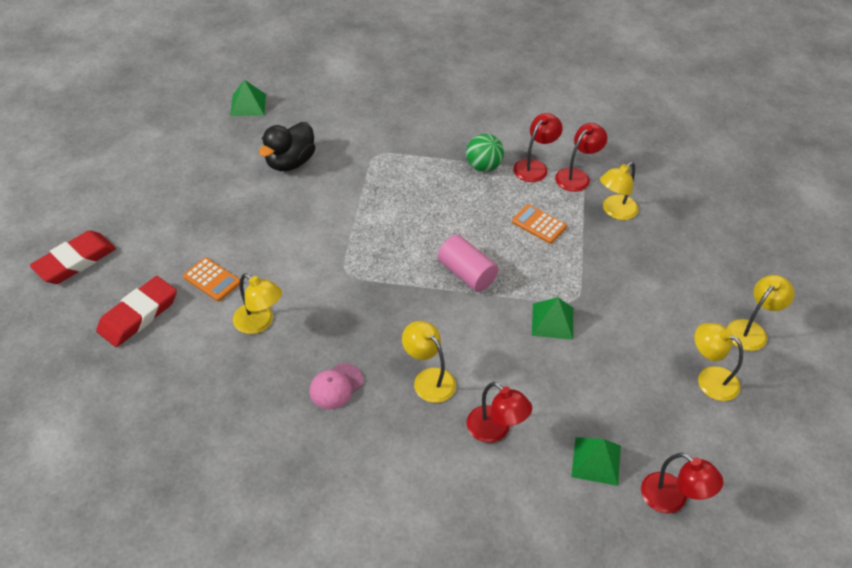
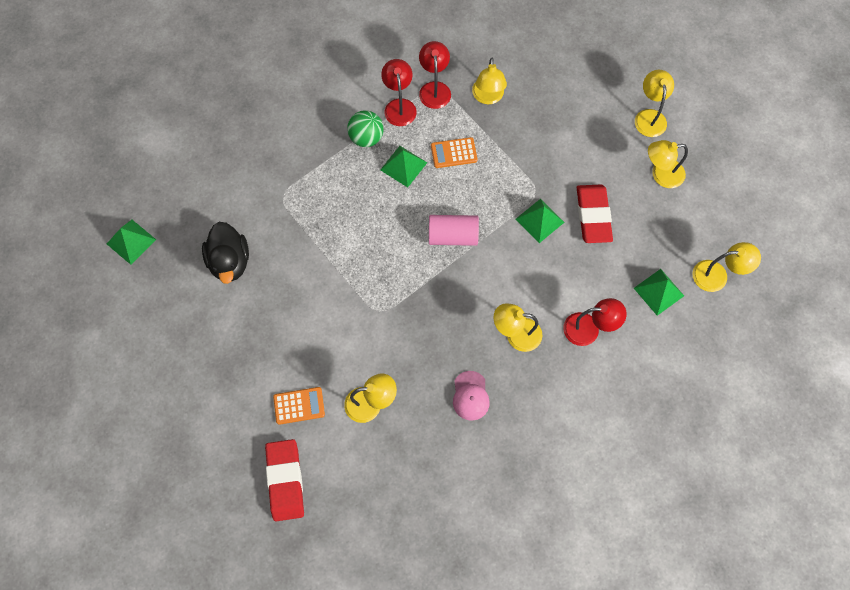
camera: 45 degrees left, 20 degrees up
red eraser [30,230,116,284] -> red eraser moved to [577,185,613,243]
red lamp [641,453,723,514] -> yellow lamp [693,242,761,292]
none -> green pyramid [380,146,427,187]

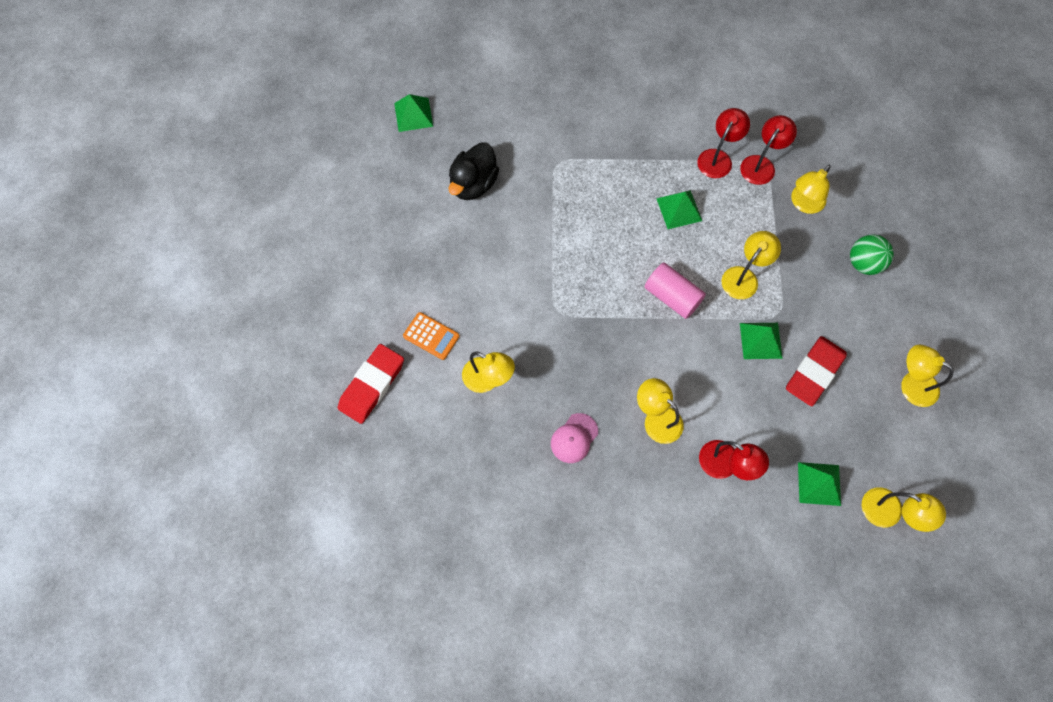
camera: 40 degrees right, 0 degrees up
green ball [347,110,384,147] -> green ball moved to [850,234,894,275]
orange calculator [431,137,478,168] -> none
yellow lamp [635,70,674,137] -> yellow lamp moved to [722,231,781,299]

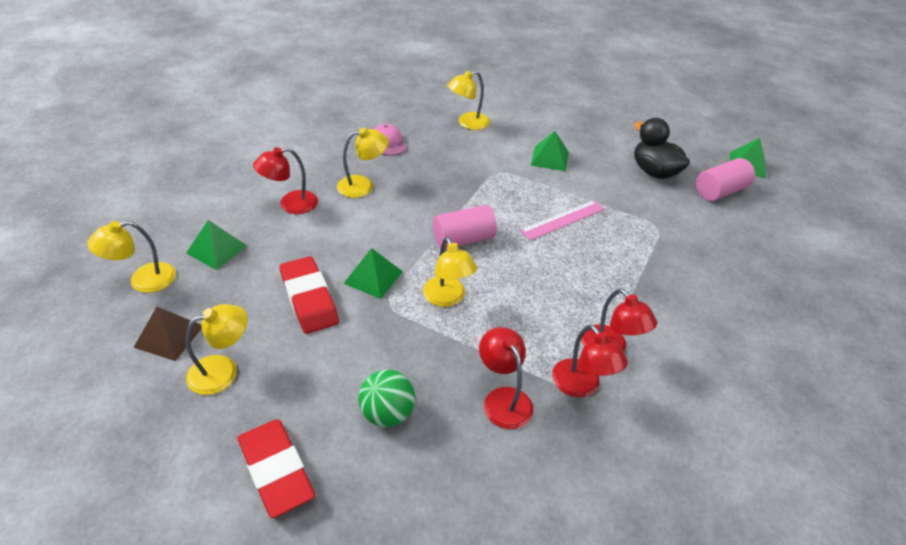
camera: 115 degrees right, 25 degrees down
red eraser [338,344,404,424] -> red eraser moved to [238,419,315,518]
orange calculator [403,312,460,360] -> none
green pyramid [656,190,702,229] -> green pyramid moved to [531,131,569,171]
yellow lamp [791,165,830,214] -> red lamp [479,327,533,429]
none -> brown pyramid [133,307,202,361]
none -> pink ruler [520,200,605,241]
none -> pink cylinder [696,158,755,201]

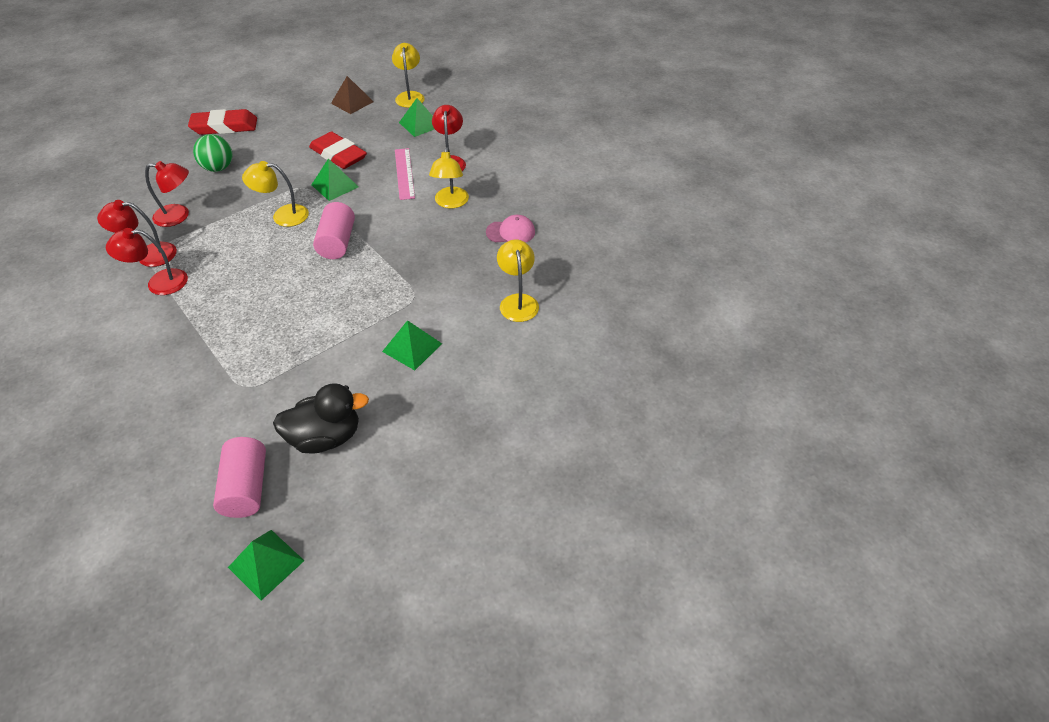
camera: 115 degrees right, 5 degrees up
yellow lamp [186,304,248,395] -> none
red eraser [279,256,339,334] -> red eraser turned 45 degrees clockwise [309,131,367,169]
pink ruler [520,200,605,241] -> pink ruler moved to [395,148,415,200]

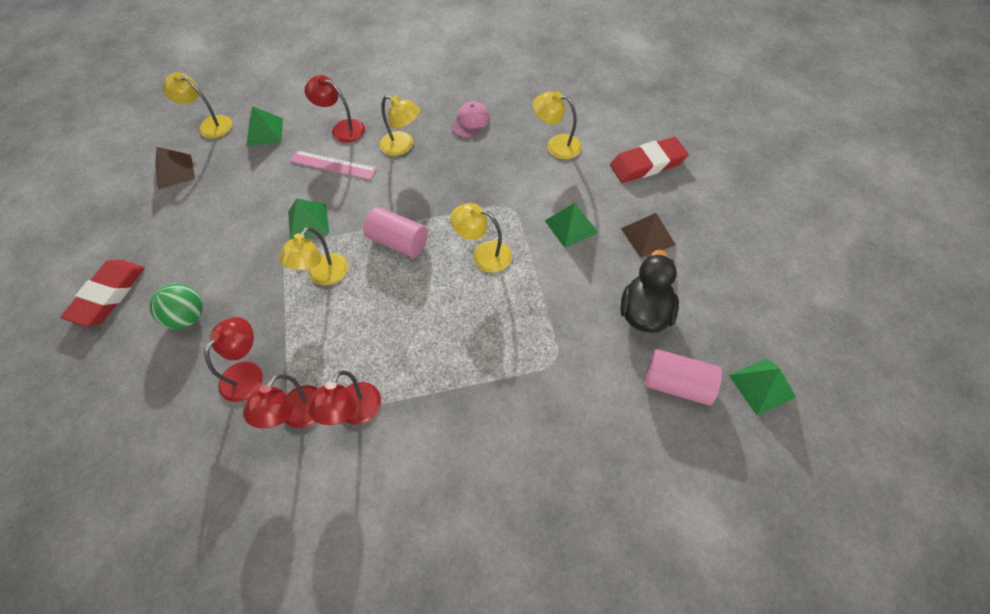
camera: 60 degrees left, 10 degrees up
red eraser [309,131,367,169] -> red eraser moved to [610,137,689,183]
none -> yellow lamp [450,203,512,273]
none -> brown pyramid [621,213,676,258]

